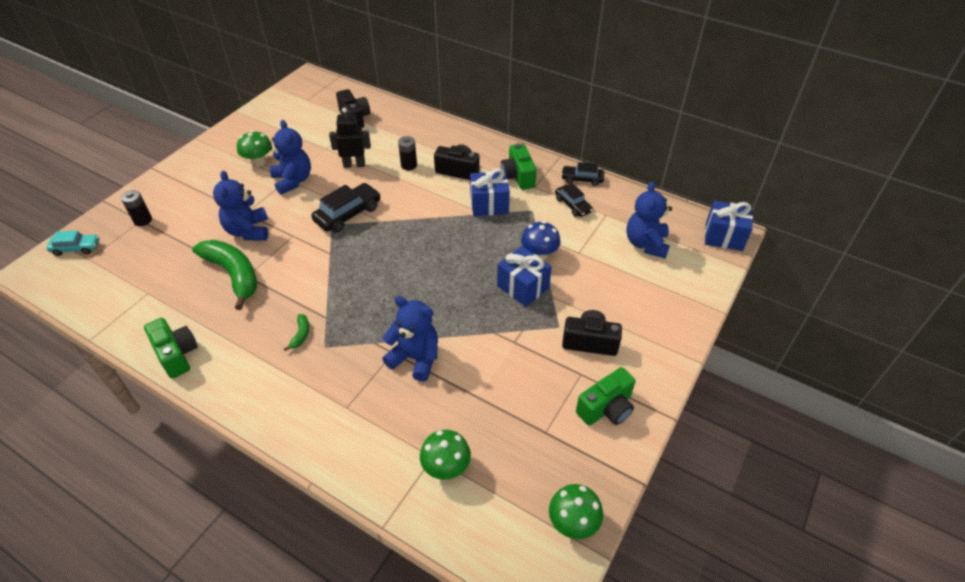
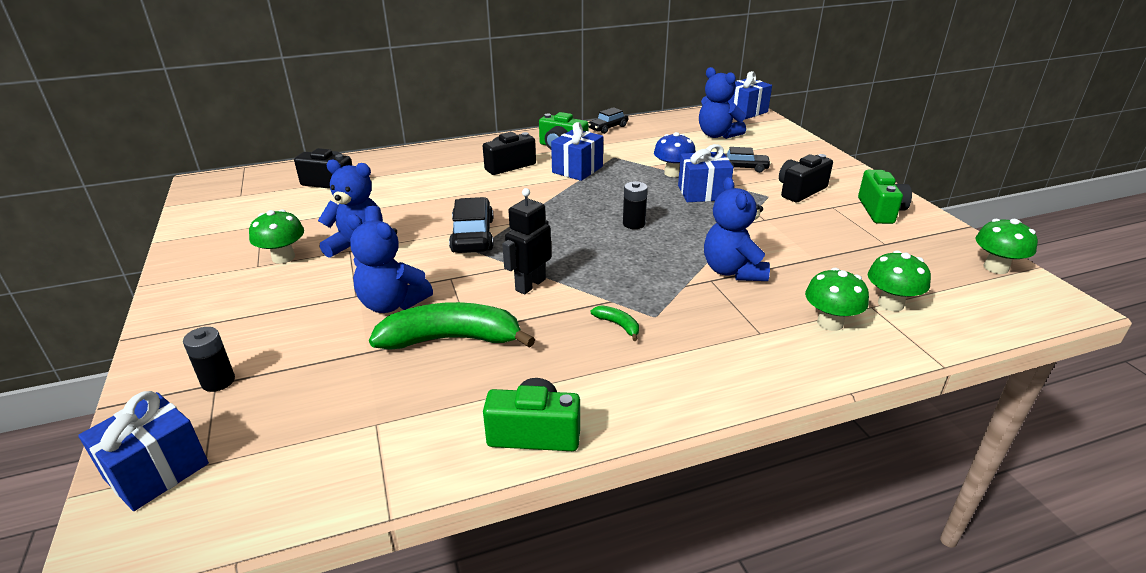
camera: 50 degrees left, 15 degrees down
turquoise car [46,230,99,256] -> blue gift [78,391,209,511]
black robot [329,108,371,168] -> black robot moved to [502,188,551,294]
blue teddy bear [382,296,438,382] -> blue teddy bear turned 75 degrees counterclockwise [704,177,770,281]
black battery [398,136,417,170] -> black battery moved to [623,181,648,229]
black car [555,183,593,217] -> black car moved to [724,147,771,173]
none -> green mushroom [805,268,869,331]

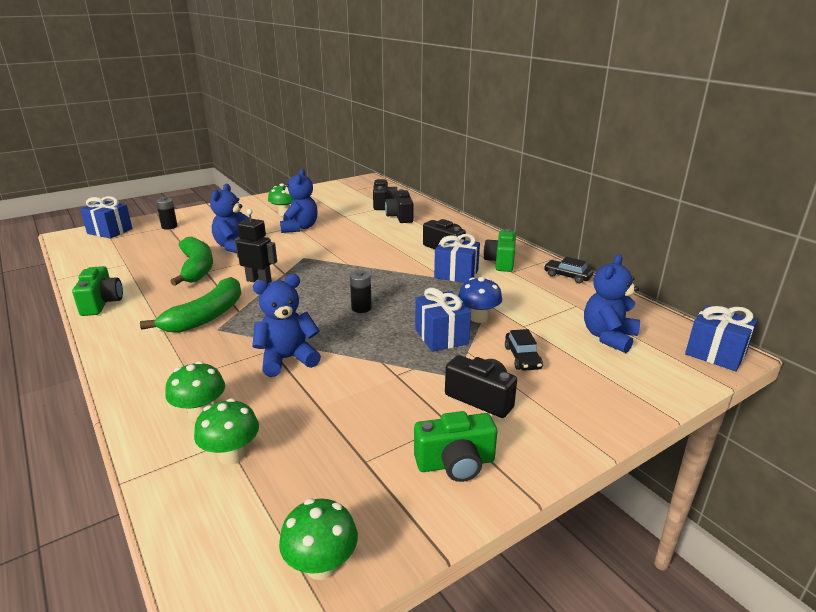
camera: 75 degrees right, 5 degrees down
black car [449,197,494,253] -> none
green banana [591,305,639,341] -> green banana [140,277,241,333], size x2.42
none -> black camera [385,189,414,223]

